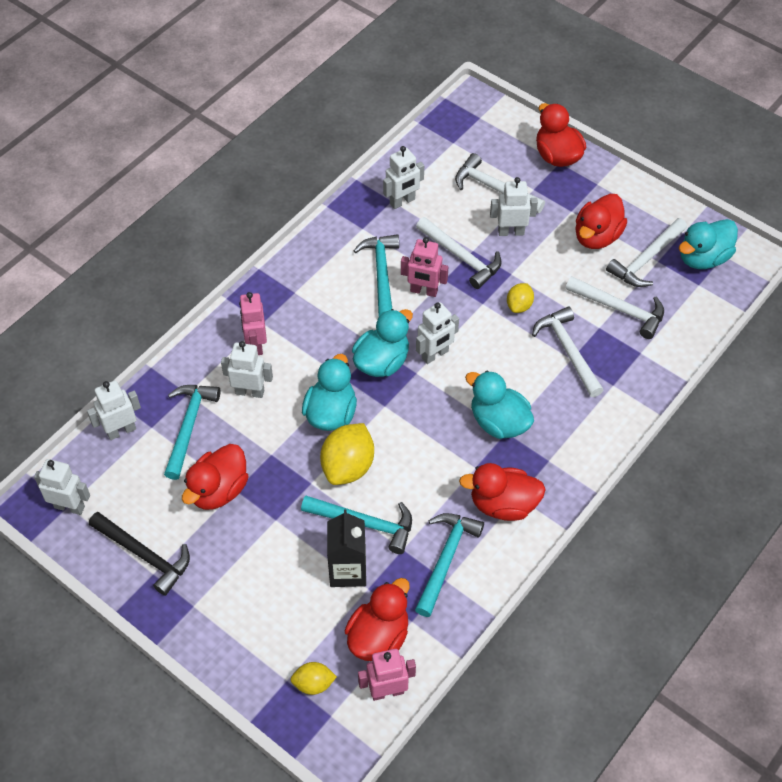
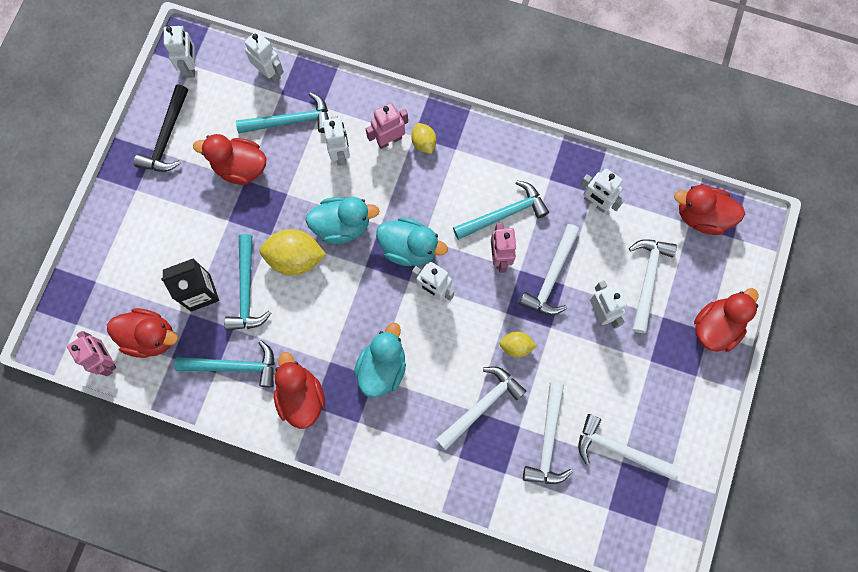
camera: 70 degrees right, 20 degrees up
yellow lemon [290,662,337,695] -> yellow lemon moved to [411,123,436,154]
red duck [575,194,627,249] -> red duck moved to [674,185,745,235]
turquoise duck [679,219,738,269] -> none

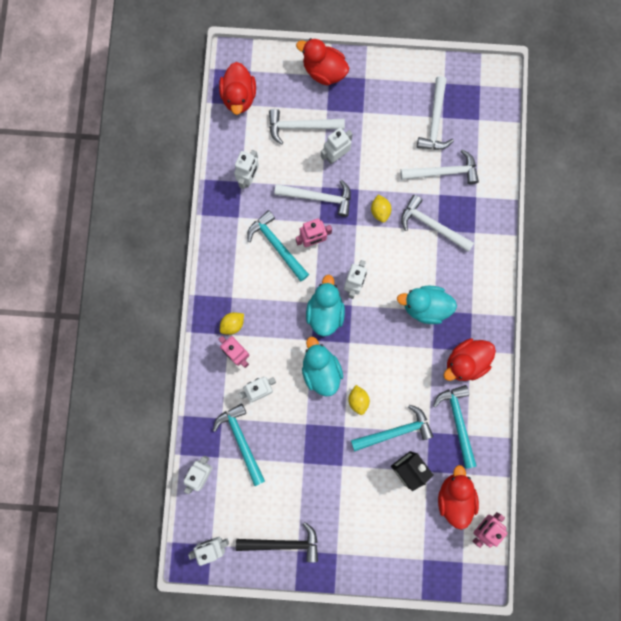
camera: 105 degrees left, 5 degrees up
red duck [193,134,267,185] -> none
yellow lemon [259,229,326,275] -> yellow lemon [348,385,370,415], size x0.55

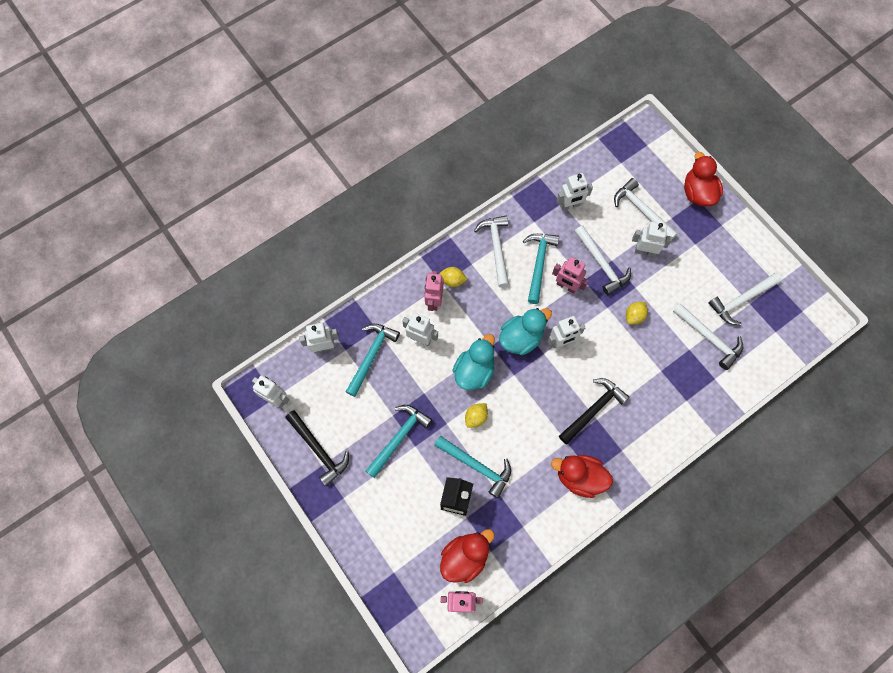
camera: 50 degrees right, 10 degrees down
red duck [219,62,256,115] -> none
turquoise duck [397,286,457,324] -> black hammer [559,378,629,444]
white hammer [401,195,474,252] -> white hammer moved to [474,215,509,288]
turquoise hammer [433,385,477,469] -> turquoise hammer moved to [366,405,432,478]

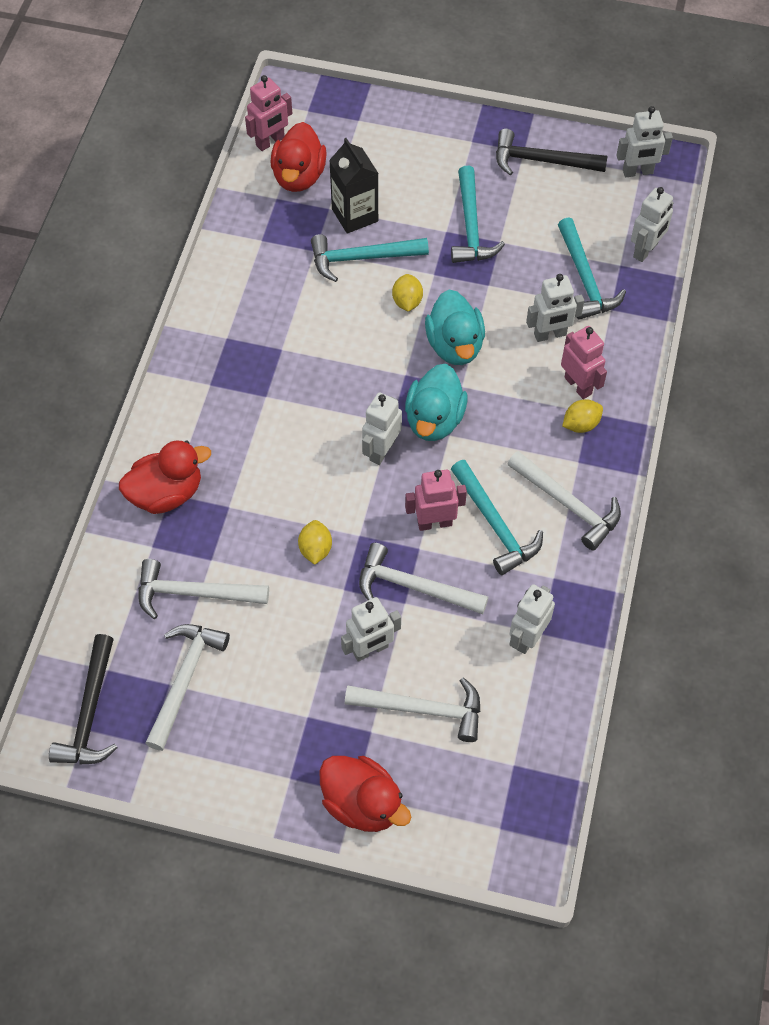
camera: 140 degrees right, 10 degrees down
red duck [551,455,613,498] -> red duck moved to [119,440,211,514]
black hammer [559,378,629,444] -> black hammer moved to [49,634,117,765]

